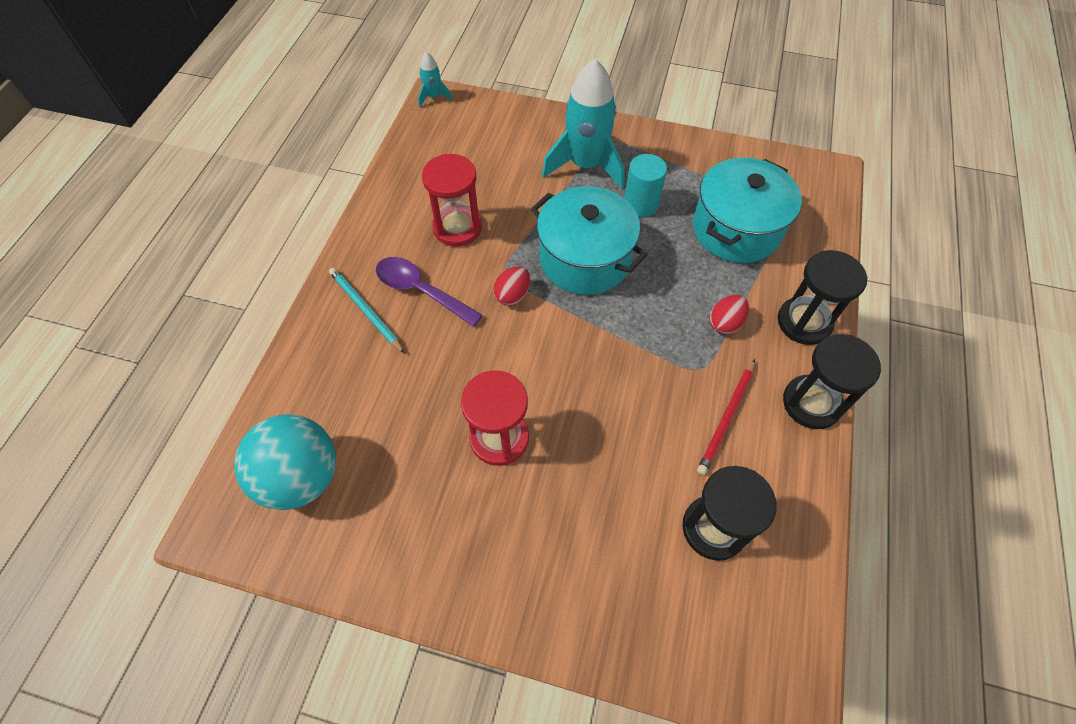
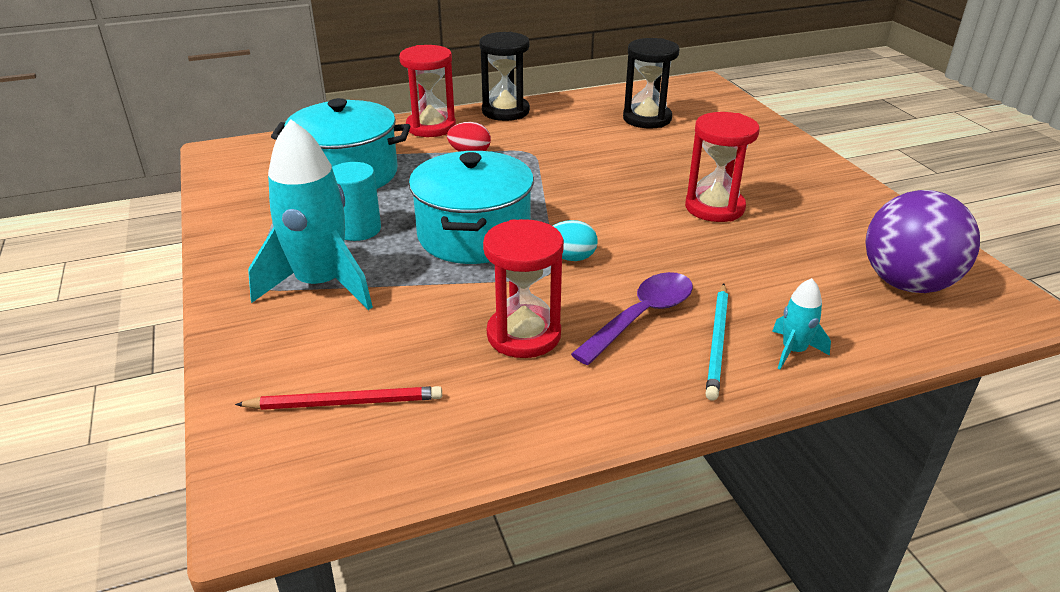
camera: 125 degrees left, 25 degrees down
turquoise ball [234,414,336,510] -> purple ball [866,190,980,293]
purple spoon [376,257,483,327] -> purple spoon turned 135 degrees counterclockwise [571,272,693,365]
turquoise rocket [418,52,453,107] -> turquoise rocket moved to [772,278,831,369]
red egg [493,266,530,306] -> turquoise egg [552,220,598,261]
red pencil [697,359,755,475] -> red pencil moved to [235,386,442,410]
black hourglass [778,250,868,345] -> red hourglass [399,45,456,137]

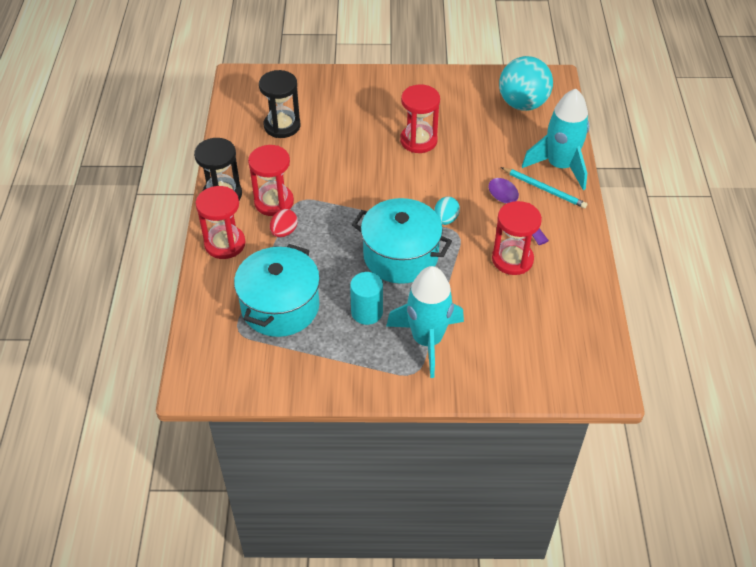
camera: 70 degrees left, 15 degrees up
red pencil [235,386,442,410] -> none
turquoise rocket [772,278,831,369] -> turquoise rocket [522,89,589,190], size x2.22
purple ball [866,190,980,293] -> turquoise ball [499,56,553,111]
none -> red hourglass [248,145,294,216]

